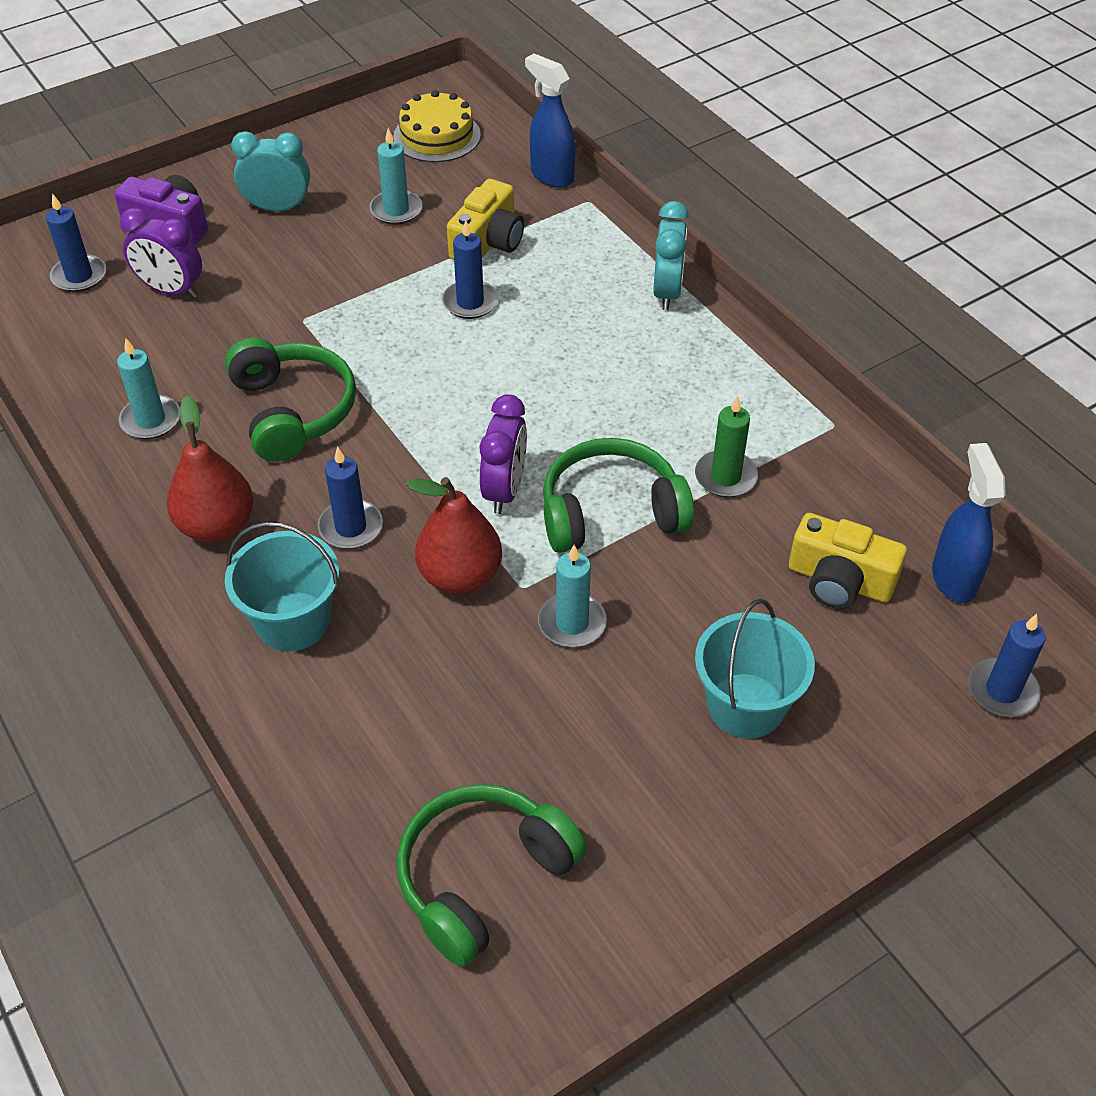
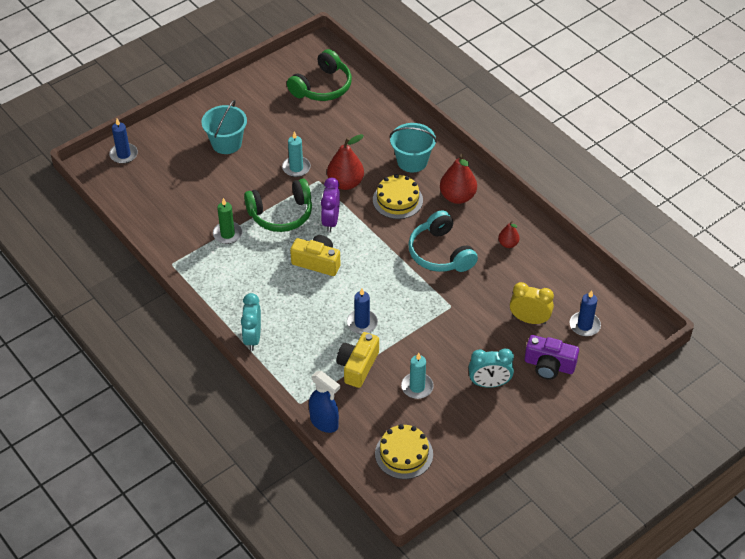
camera: 175 degrees right, 0 degrees up
turquoise candle [117,338,180,439] -> red pear [498,221,520,248]
purple clock [120,208,202,298] -> yellow clock [510,282,554,324]
green headphones [225,337,356,462] -> turquoise headphones [408,210,478,272]
blue candle [318,446,383,549] -> yellow cake [373,174,423,219]
yellow camera [789,513,907,609] -> yellow camera moved to [290,235,340,276]
blue spray bottle [932,443,1006,603] -> none

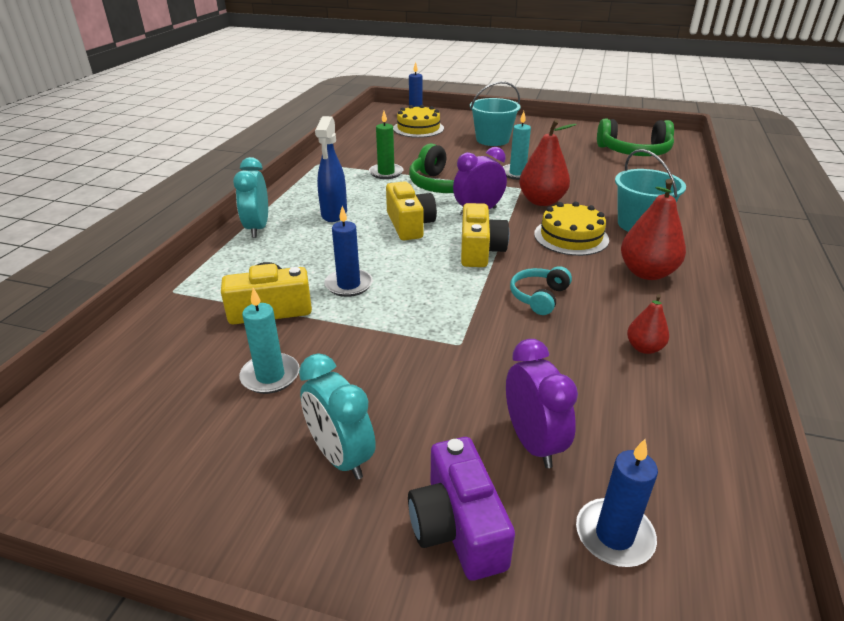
camera: 55 degrees right, 15 degrees down
turquoise clock [241,293,261,351] -> turquoise clock turned 60 degrees counterclockwise [233,157,268,238]
blue spray bottle [309,371,340,433] -> blue spray bottle moved to [315,116,347,222]
yellow cake [375,424,433,479] -> yellow cake moved to [393,105,444,138]
turquoise headphones [408,210,478,272] -> turquoise headphones [510,266,572,315], size x0.56
yellow clock [510,282,554,324] -> purple clock [506,339,578,468]
none -> yellow camera [461,203,509,267]

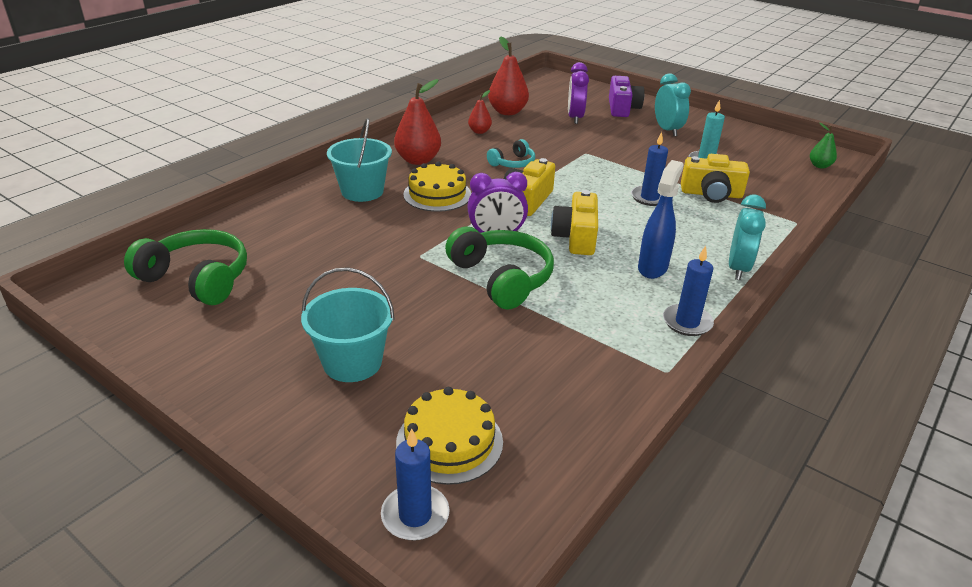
camera: 160 degrees left, 0 degrees up
green candle [369,111,404,179] -> none
turquoise candle [503,111,531,180] -> none
red pear [519,119,577,206] -> red pear moved to [488,37,529,115]
blue candle [576,439,658,567] -> blue candle moved to [663,246,714,336]
none -> green pear [810,123,837,169]

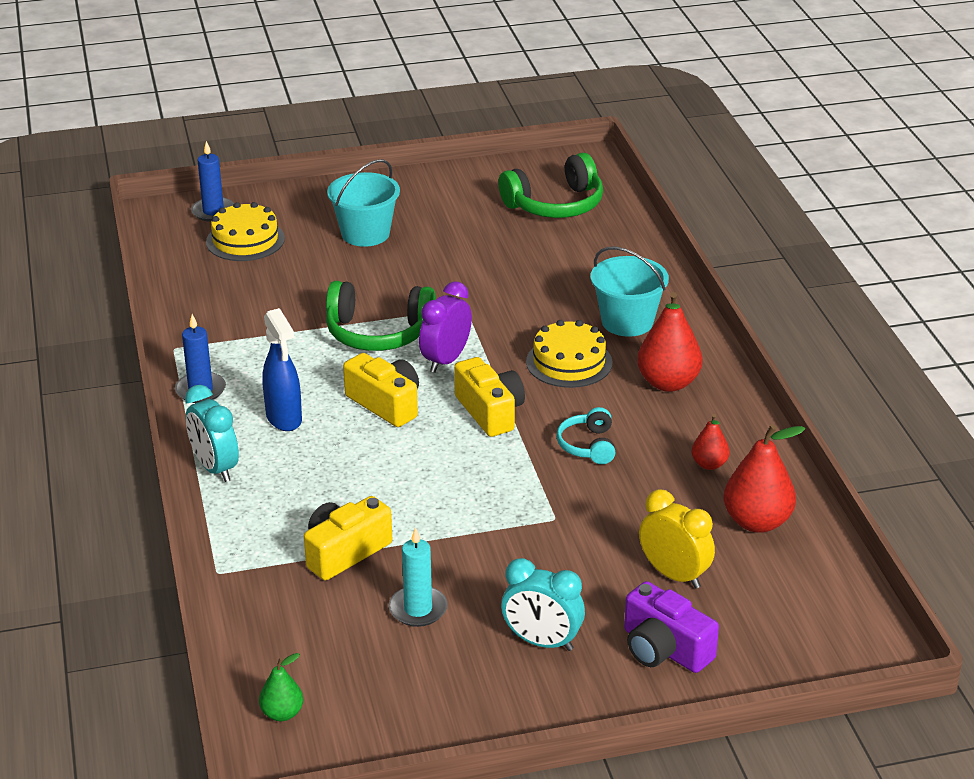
camera: 130 degrees right, 0 degrees up
purple clock [568,62,589,124] -> yellow clock [639,489,715,589]
blue candle [631,132,668,206] -> none

